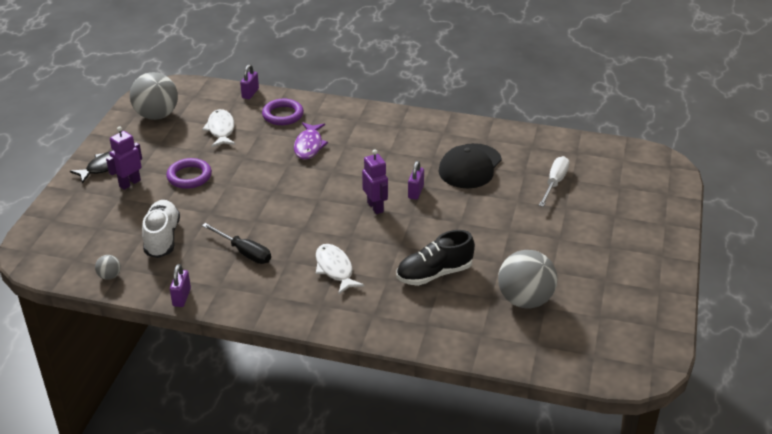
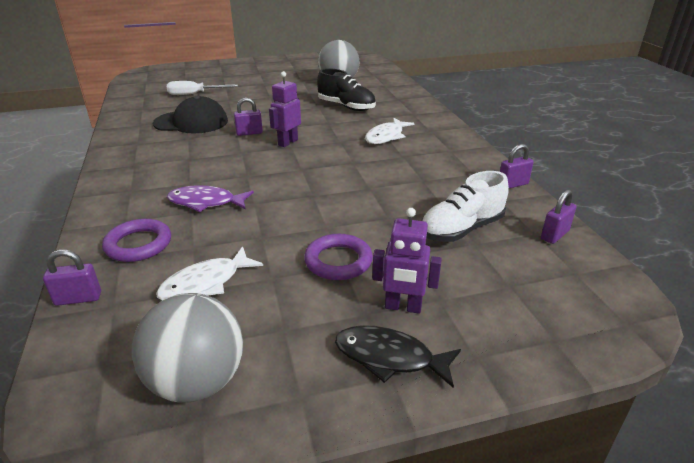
camera: 120 degrees left, 5 degrees down
grey ball [95,255,121,280] -> purple padlock [541,189,576,244]
black screwdriver [202,223,271,264] -> none
purple fish [294,122,328,160] -> purple fish turned 150 degrees counterclockwise [167,185,254,212]

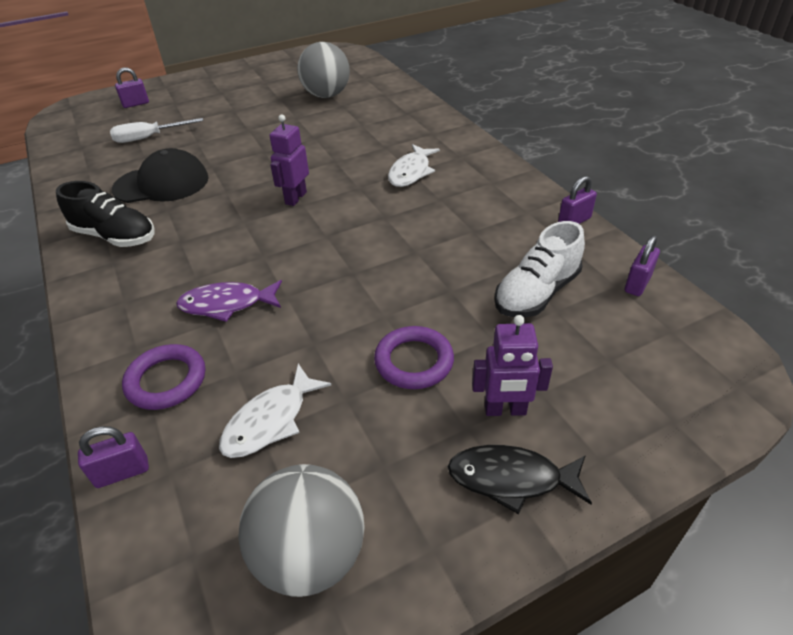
camera: 10 degrees left, 10 degrees up
purple padlock [234,98,263,136] -> purple padlock moved to [115,67,149,108]
black shoe [317,68,376,111] -> black shoe moved to [56,181,155,247]

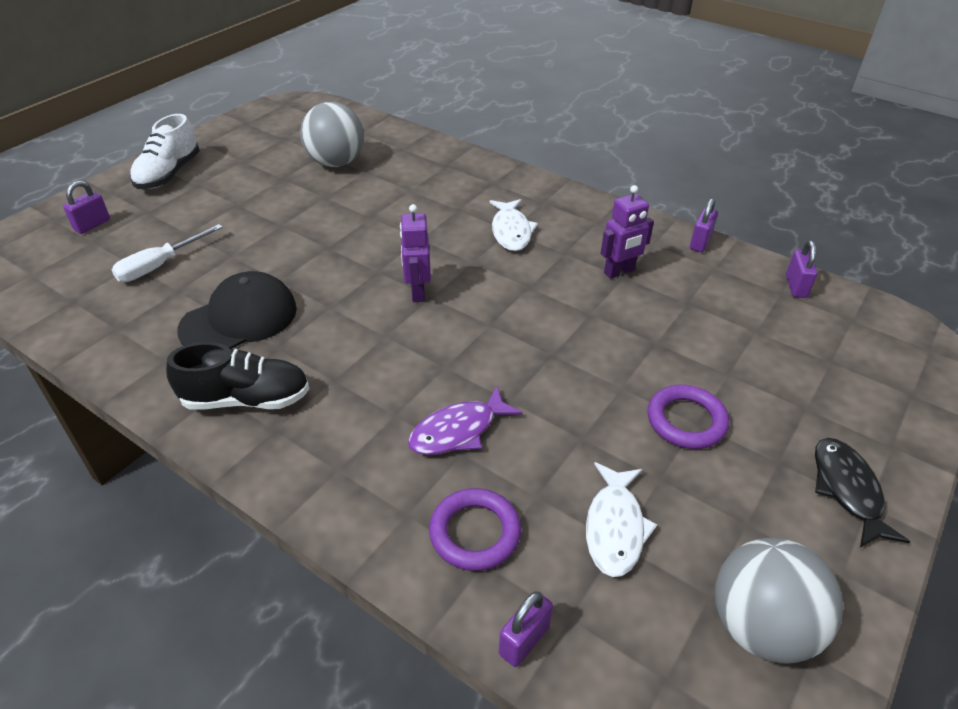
camera: 30 degrees left, 0 degrees up
black fish [448,445,592,514] -> black fish turned 105 degrees clockwise [815,438,910,548]
purple robot [472,315,553,416] -> purple robot moved to [601,185,654,279]
white shoe [494,221,585,318] -> white shoe moved to [130,114,200,189]

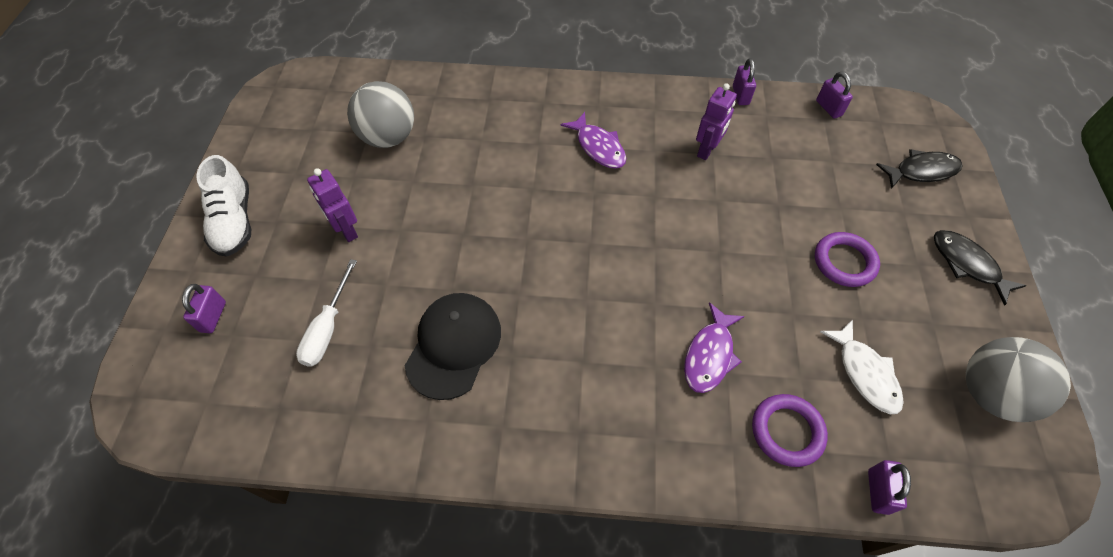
camera: 30 degrees left, 15 degrees up
black shoe [166,342,309,410] -> none
purple robot [400,204,431,302] -> purple robot moved to [307,168,358,242]
white fish [489,199,538,251] -> purple fish [561,112,626,169]
none -> black fish [876,149,963,189]

